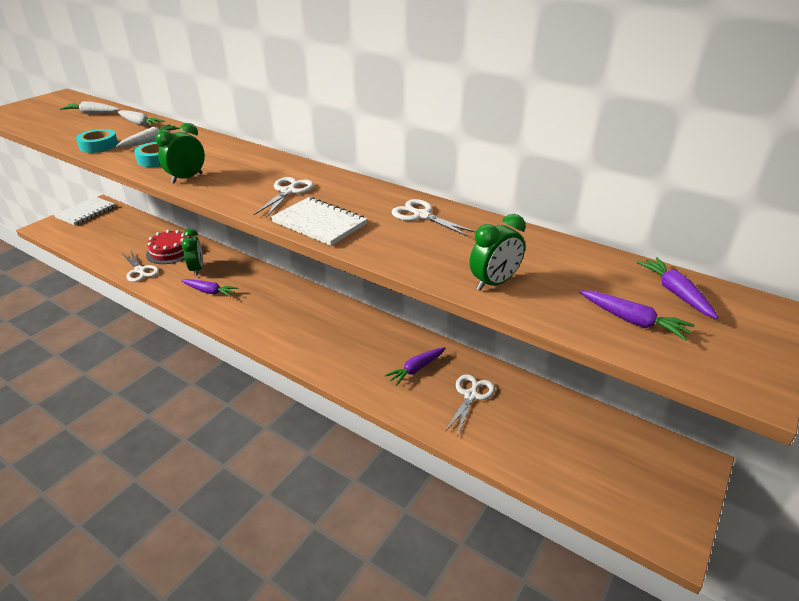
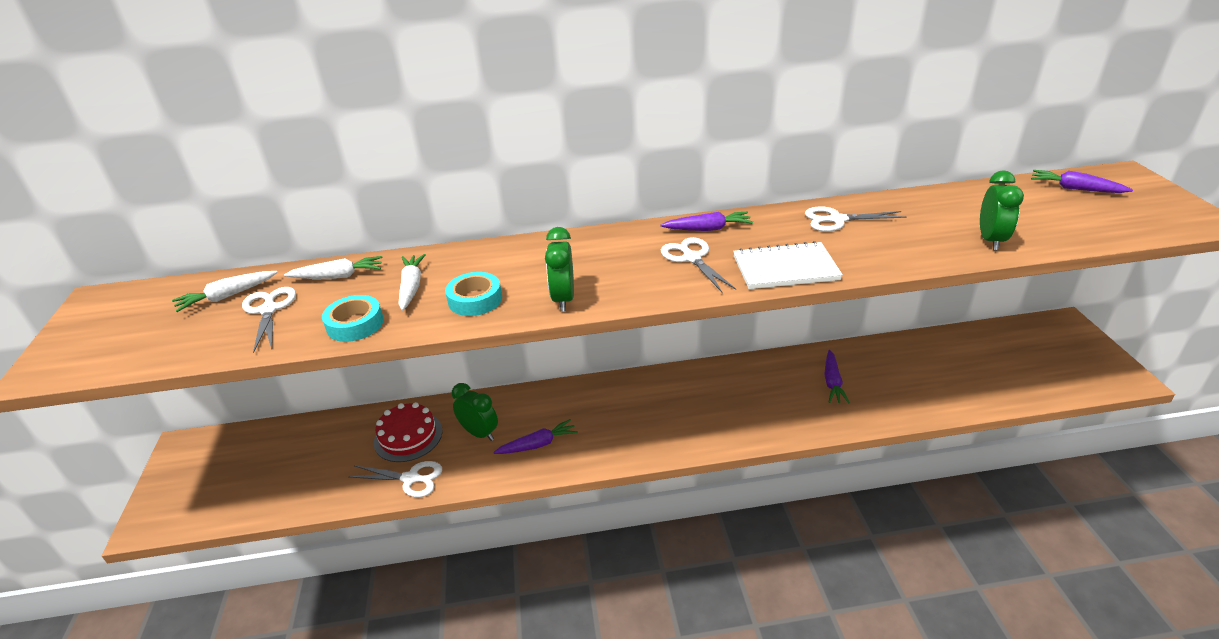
camera: 40 degrees left, 0 degrees up
white notebook [54,197,115,225] -> none
white scissors [445,374,495,436] -> white scissors moved to [242,287,296,353]
purple carrot [579,291,695,341] -> purple carrot moved to [661,212,753,231]

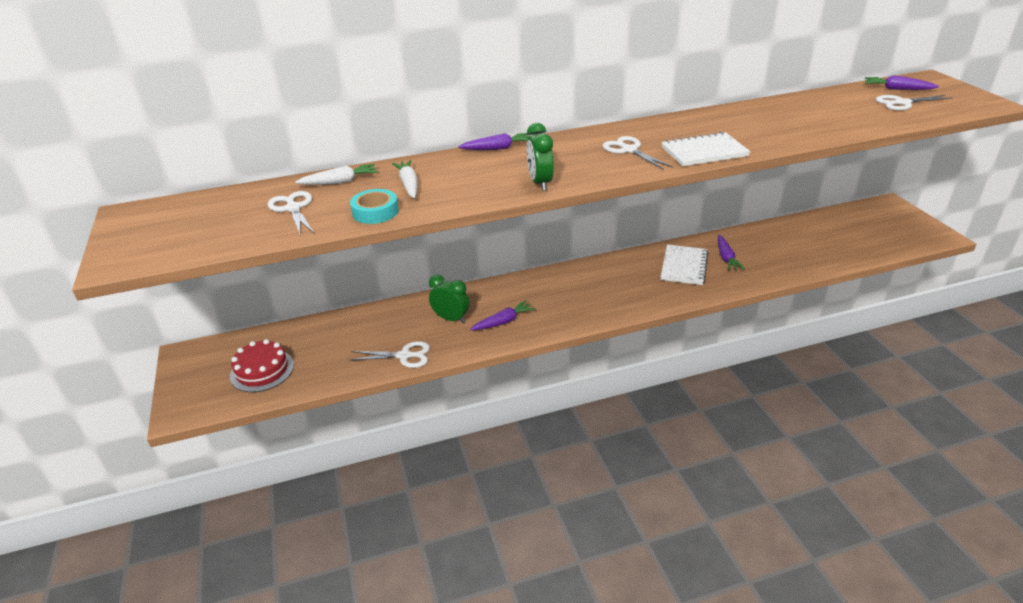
camera: 10 degrees left, 0 degrees up
white carrot [172,271,278,312] -> none
red cake [374,402,442,462] -> red cake moved to [230,339,294,392]
turquoise tape [445,272,502,316] -> none
purple carrot [661,212,753,231] -> purple carrot moved to [458,133,530,150]
white scissors [805,206,906,232] -> white scissors moved to [876,95,953,111]
green clock [980,170,1024,250] -> none
none -> white notebook [661,244,708,285]

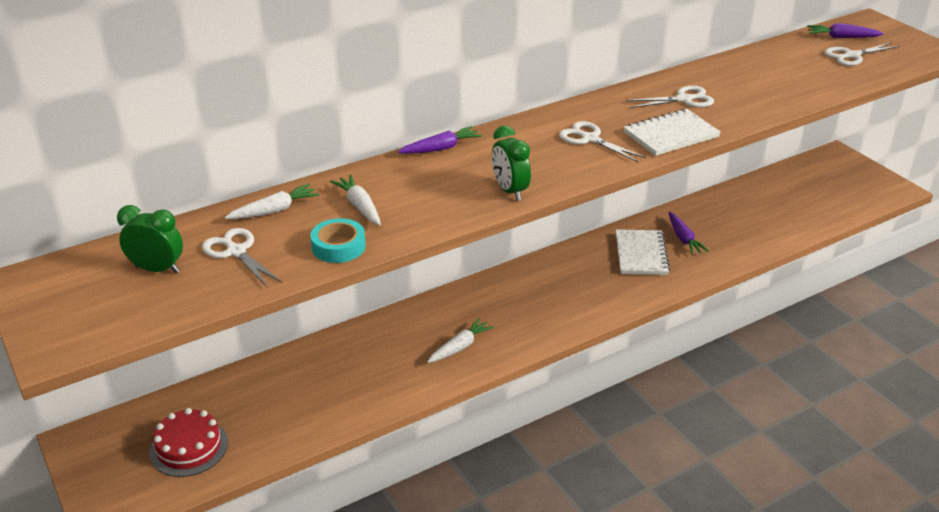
camera: 15 degrees left, 0 degrees up
white scissors [350,341,430,368] -> white scissors moved to [626,86,714,108]
green clock [429,275,469,323] -> green clock moved to [117,205,183,273]
purple carrot [470,300,536,330] -> white carrot [427,318,494,363]

